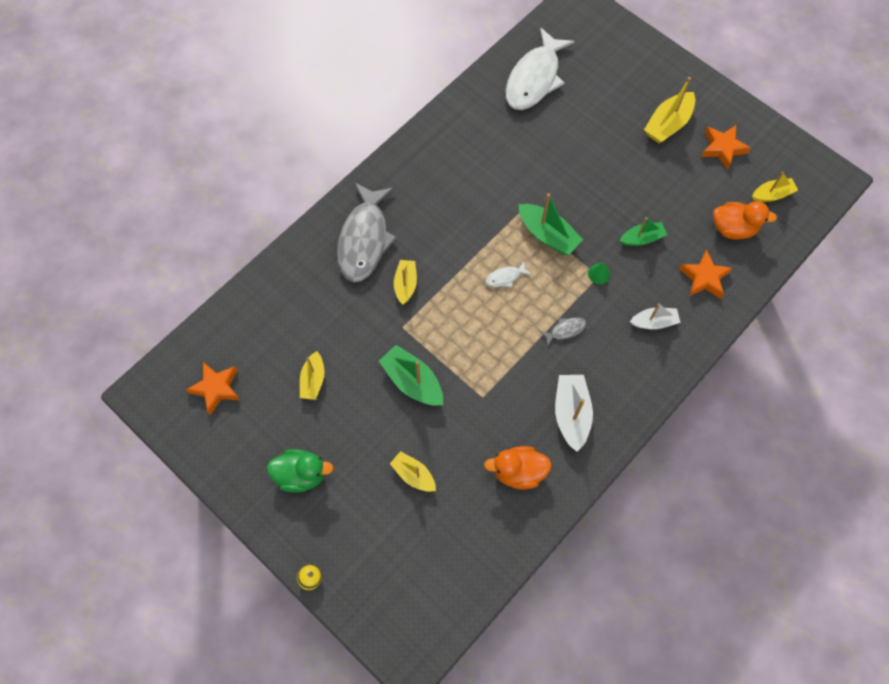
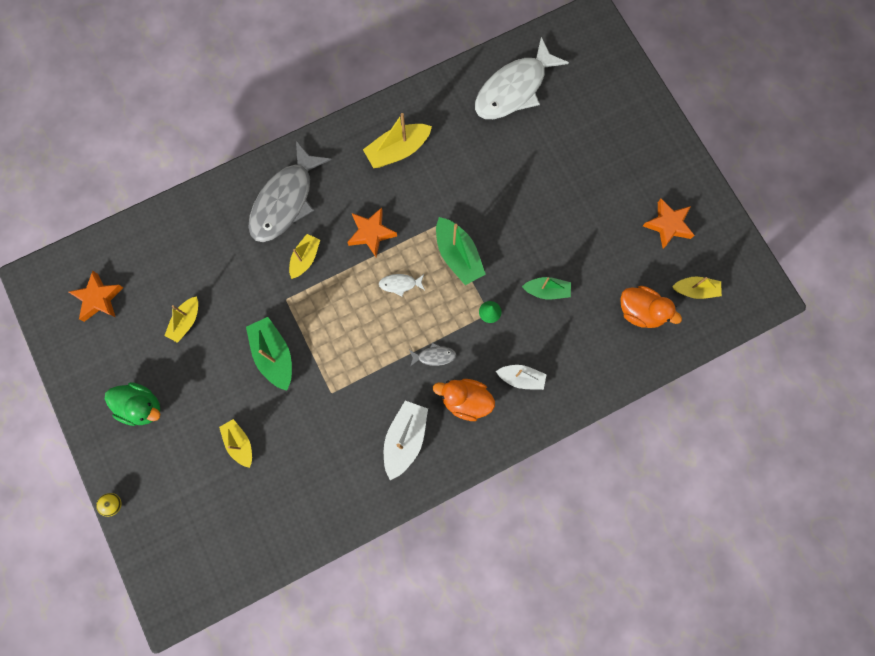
camera: 20 degrees right, 10 degrees up
orange duck [484,446,552,489] -> orange duck moved to [433,379,495,421]
yellow boat [644,77,695,144] -> yellow boat moved to [363,113,432,168]
orange star [679,250,732,299] -> orange star moved to [347,207,397,257]

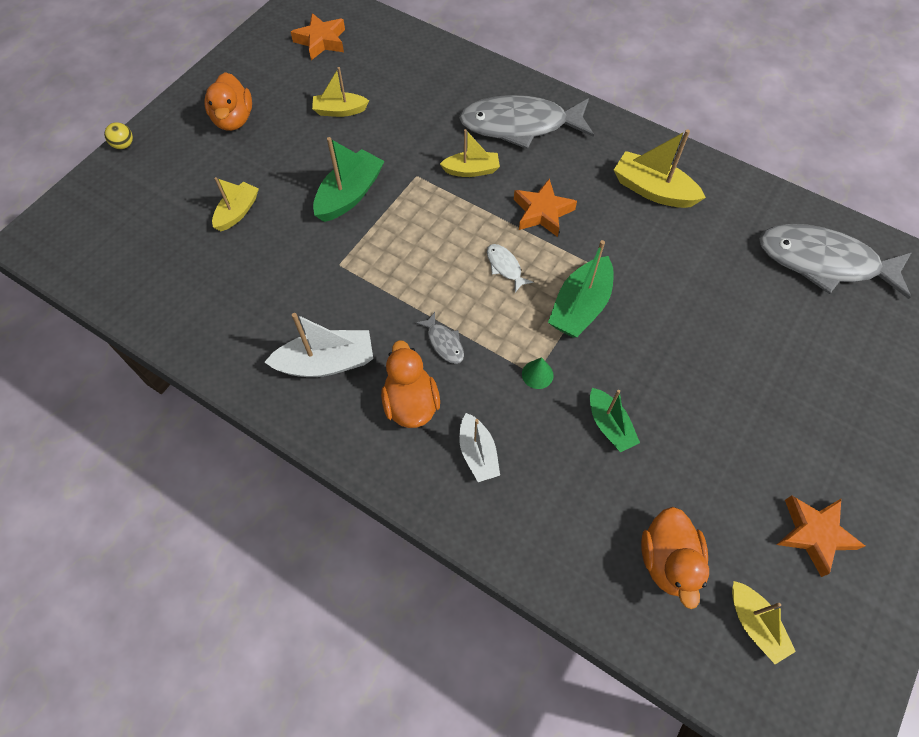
camera: 60 degrees right, 15 degrees down
green duck [105,382,160,426] -> orange duck [204,72,252,131]
white fish [475,37,569,119] -> grey fish [759,224,911,299]

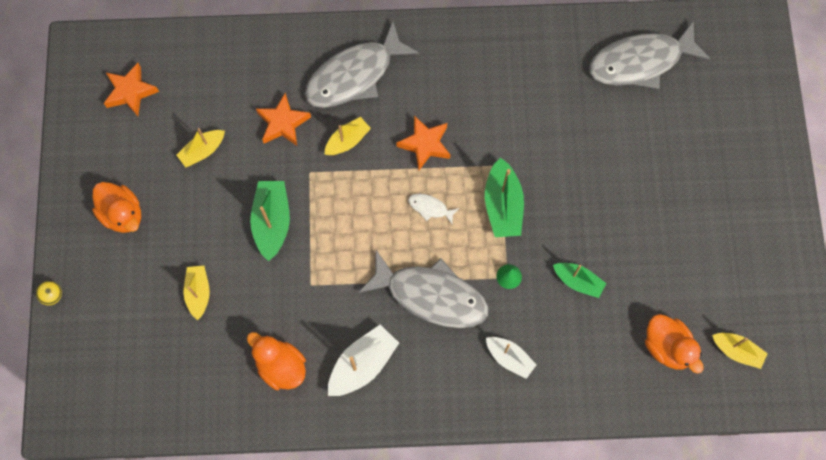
camera: 35 degrees left, 10 degrees up
orange duck [381,340,440,428] -> orange duck moved to [247,332,306,390]
grey fish [416,312,464,364] -> grey fish [358,250,488,328], size x2.46
yellow boat [614,129,706,208] -> none
orange star [777,496,865,577] -> orange star moved to [256,93,311,146]

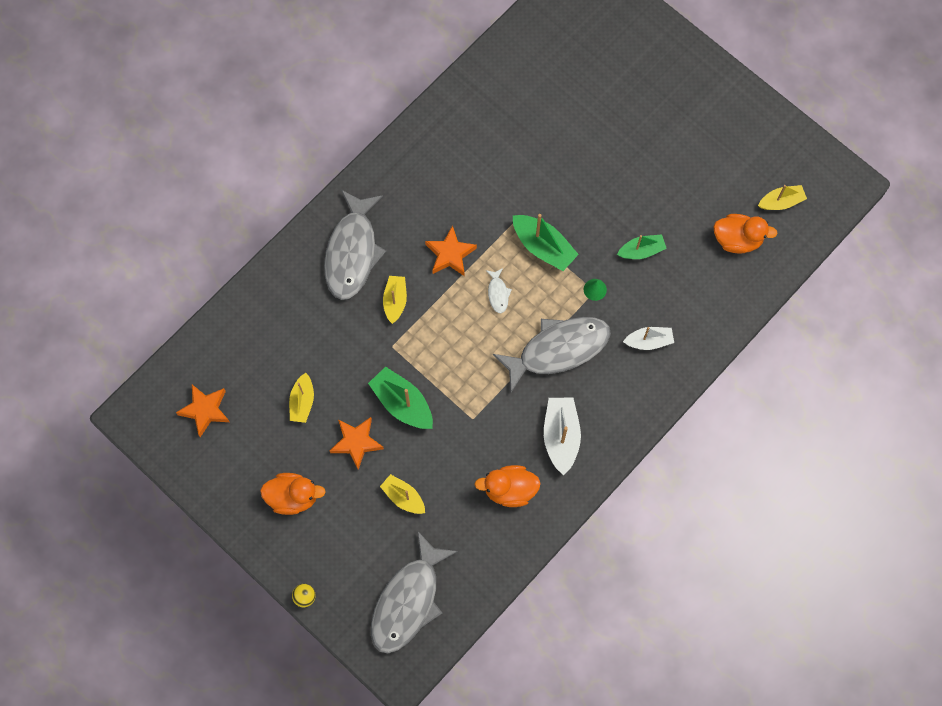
camera: 45 degrees left, 0 degrees up
orange star [256,93,311,146] -> orange star moved to [330,417,384,470]
white fish [408,194,459,224] -> white fish turned 75 degrees counterclockwise [486,268,512,313]
grey fish [589,20,710,89] -> grey fish moved to [371,532,458,653]

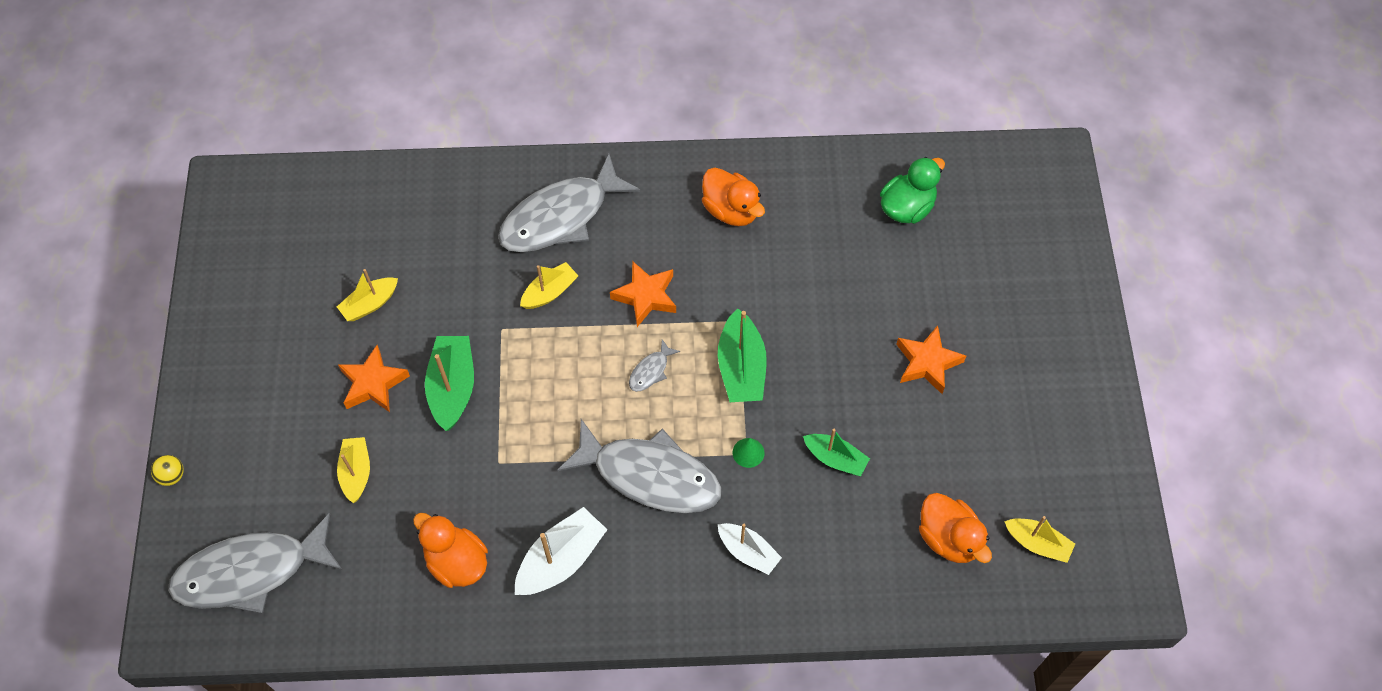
camera: 45 degrees right, 10 degrees down
orange star [176,385,230,437] -> orange star moved to [896,325,966,394]
orange duck [260,473,326,515] -> orange duck moved to [702,168,765,226]
white fish [486,268,512,313] -> grey fish [629,339,680,392]
none -> green duck [880,157,945,224]

